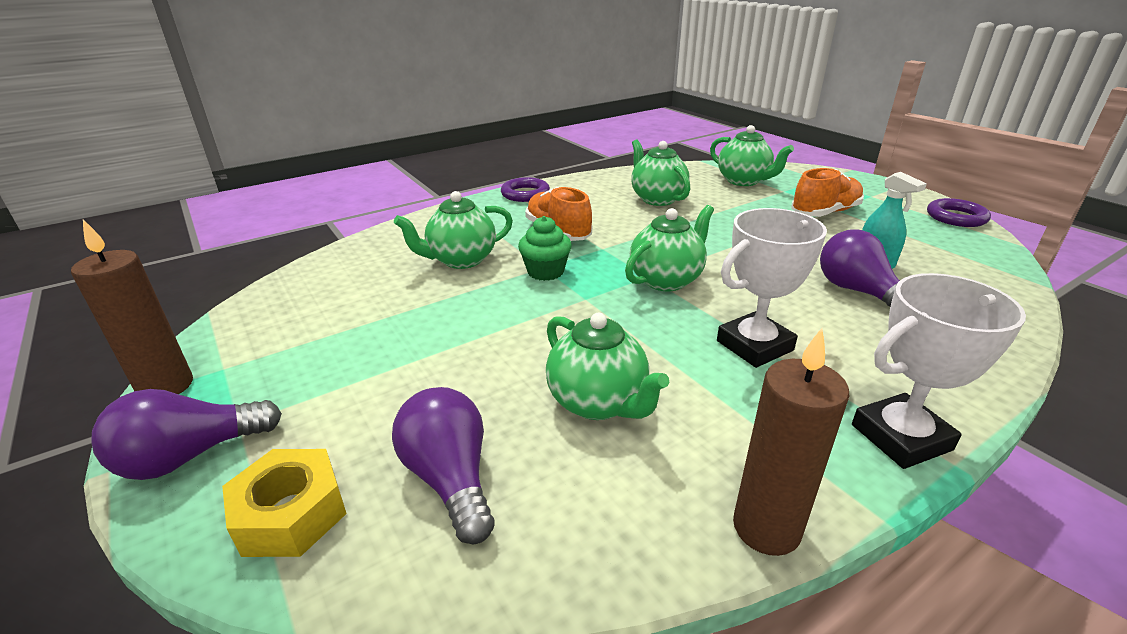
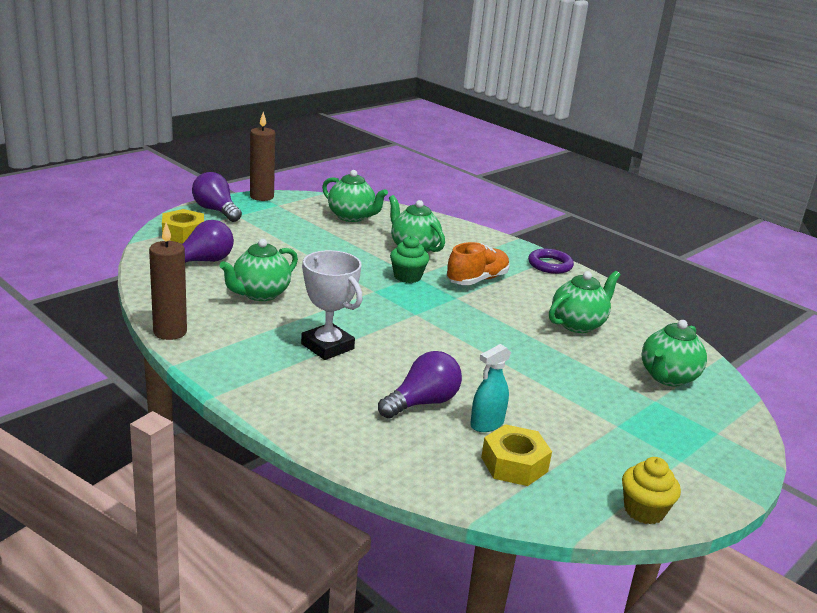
camera: 75 degrees right, 5 degrees down
green teapot [625,205,714,291] -> green teapot moved to [322,170,388,222]
orange shoe [791,168,864,217] -> none
white trophy [852,273,1026,469] -> none
purple ring [927,198,991,227] -> yellow cupcake [622,457,681,525]
none -> yellow nut [481,424,552,486]

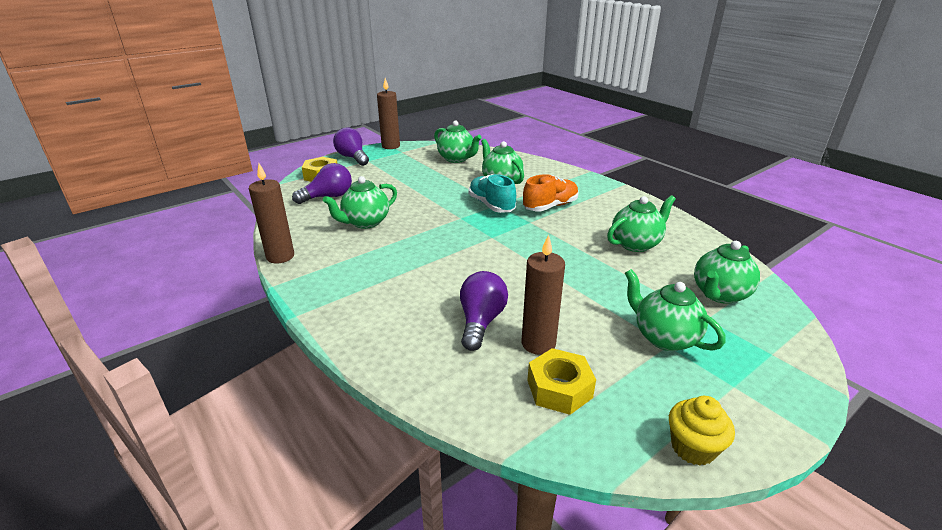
camera: 10 degrees right, 5 degrees up
white trophy [301,250,362,360] -> none
purple light bulb [378,351,462,418] -> purple light bulb turned 45 degrees counterclockwise [460,271,508,351]
green cupcake [390,236,429,283] -> turquoise shoe [469,174,516,213]
turquoise spray bottle [470,344,511,432] -> brown candle [522,234,565,355]
purple ring [528,249,574,274] -> none
none -> green teapot [625,269,725,351]

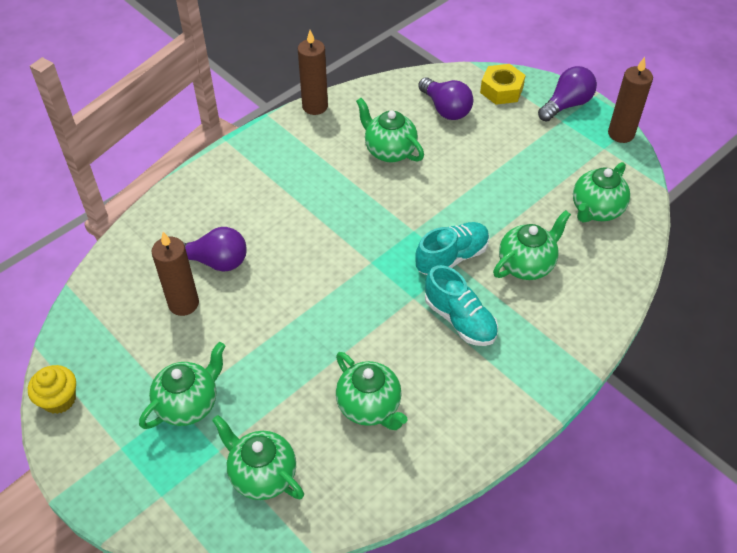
camera: 85 degrees right, 20 degrees up
orange shoe [523,174,578,211] -> turquoise shoe [425,265,498,346]
yellow nut [527,348,596,415] -> none

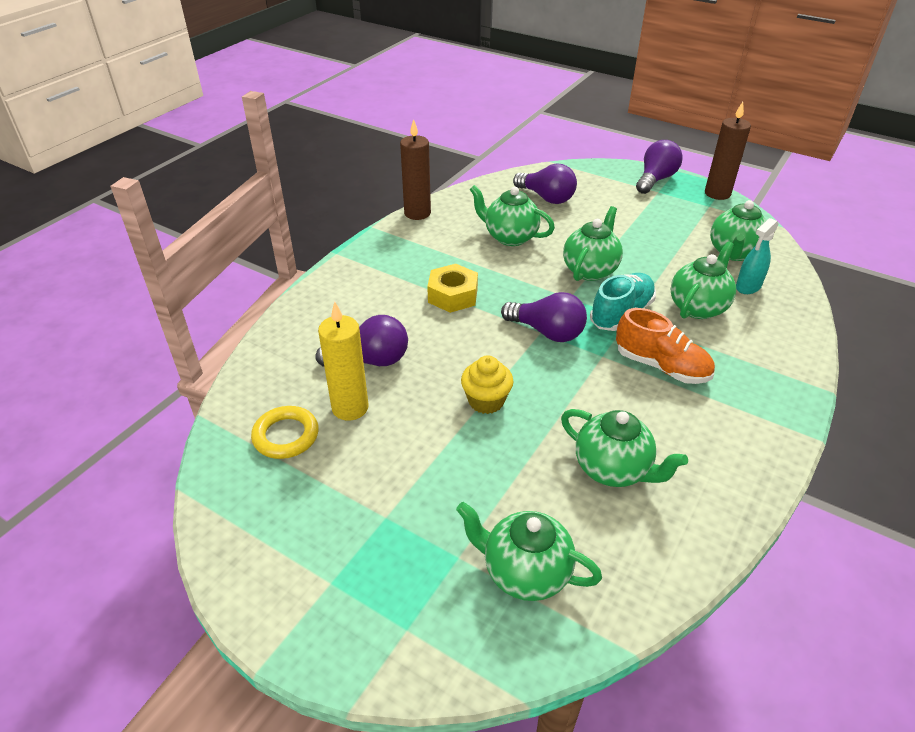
camera: 15 degrees left, 10 degrees down
yellow cupcake [28,365,76,414] -> yellow cupcake moved to [461,355,513,414]
green teapot [139,342,225,429] -> green teapot moved to [563,206,623,281]
brown candle [151,232,199,316] -> yellow candle [318,301,369,421]
turquoise shoe [425,265,498,346] -> orange shoe [616,308,715,384]
yellow nut [480,64,526,105] -> yellow nut moved to [427,264,478,313]
none -> yellow ring [251,406,319,459]
none -> purple light bulb [501,292,587,342]
none -> turquoise spray bottle [736,218,779,294]

